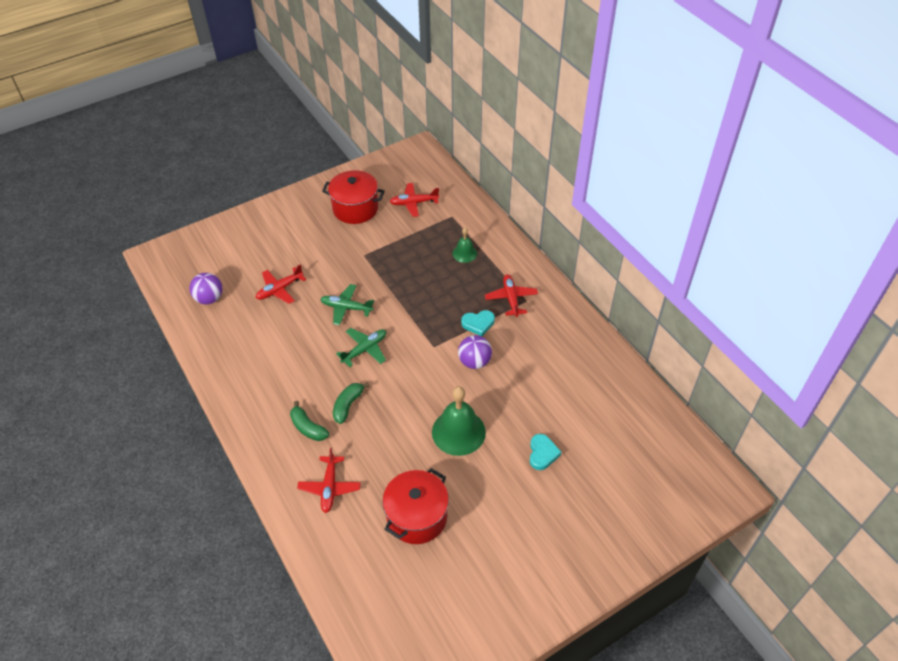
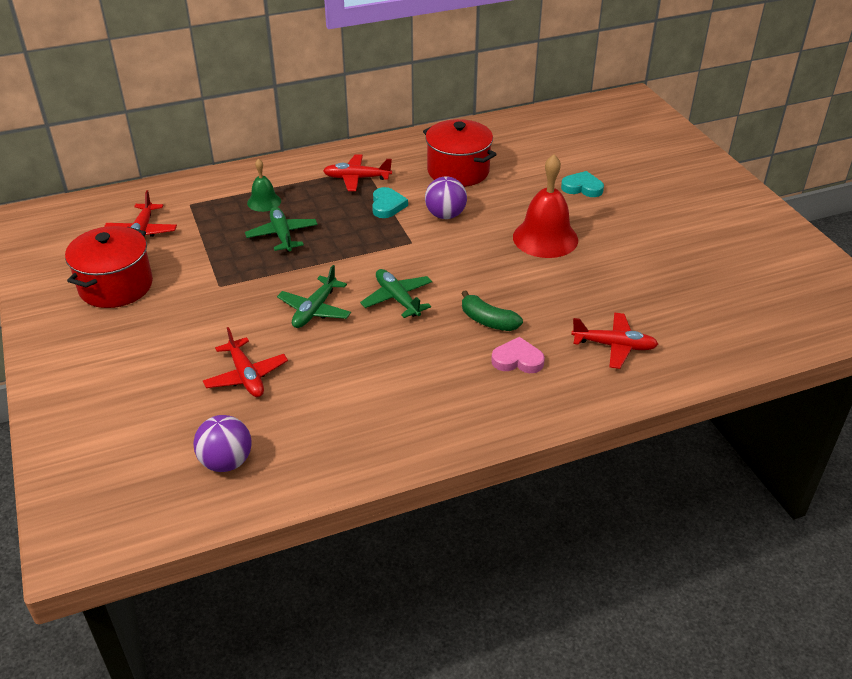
camera: 80 degrees left, 10 degrees down
green banana [290,401,329,441] -> pink heart [491,337,545,373]
red pot [382,468,449,544] -> red pot moved to [423,119,497,187]
green bell [432,386,486,456] -> red bell [513,154,578,258]
none -> green plane [245,207,318,252]

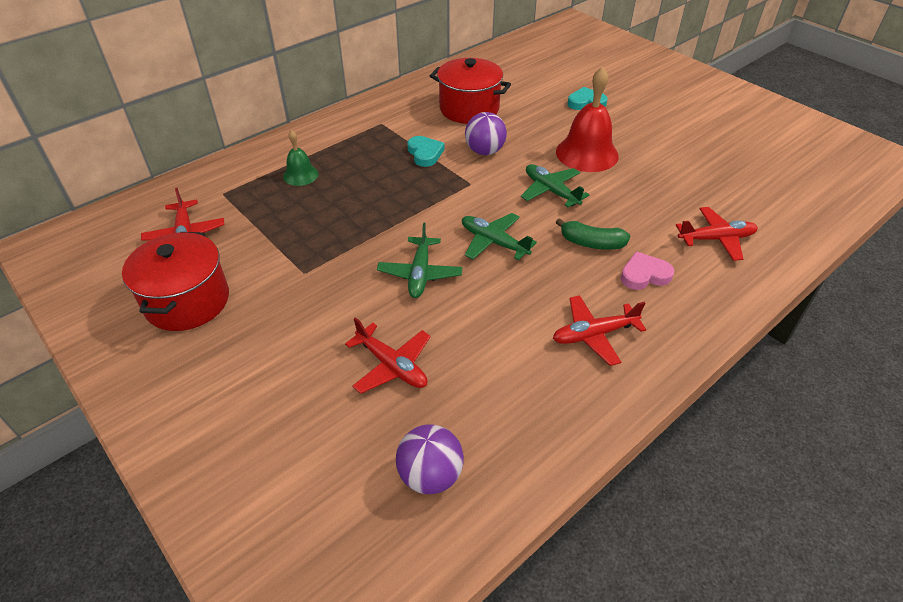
camera: 20 degrees left, 5 degrees up
green plane [245,207,318,252] -> green plane moved to [521,164,589,207]
red plane [323,154,392,191] -> red plane moved to [553,295,647,366]

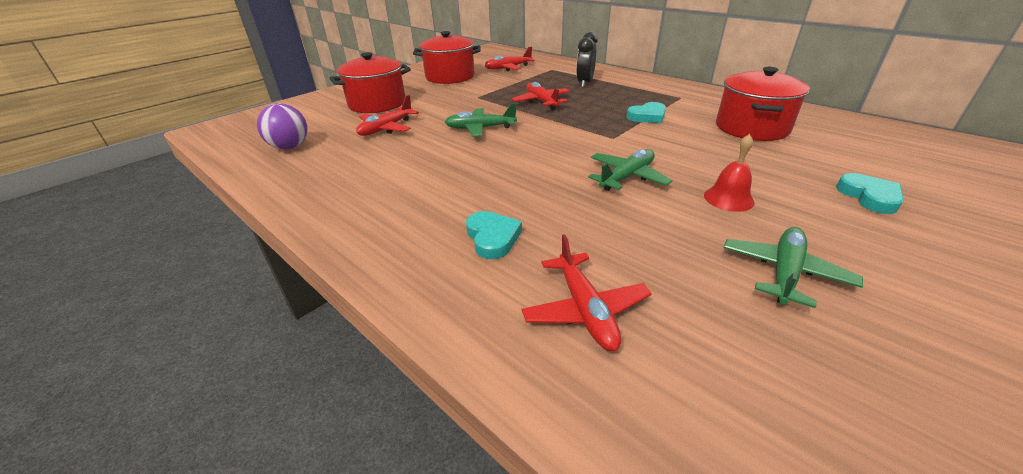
camera: 85 degrees right, 10 degrees down
green bell [283,130,319,186] -> black clock [576,32,598,87]
green plane [462,213,537,261] -> green plane moved to [723,227,863,308]
purple ball [465,112,507,155] -> none
red plane [553,295,647,366] -> red plane moved to [512,82,570,110]
green banana [555,218,630,250] -> none
red bell [556,67,619,172] -> red bell [704,134,755,212], size x0.54
pink heart [621,252,674,290] -> turquoise heart [466,211,522,259]
none -> red pot [329,52,411,113]

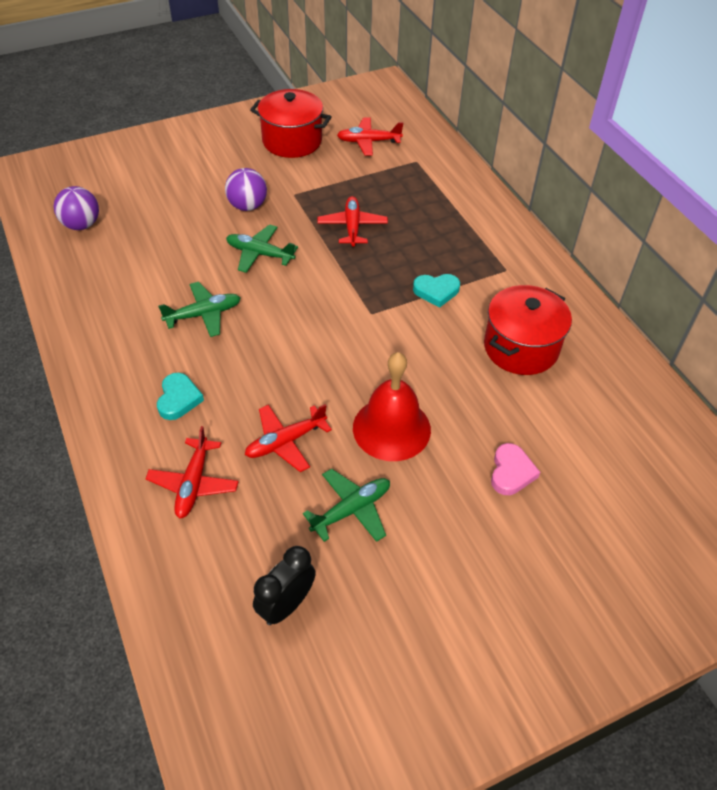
camera: 20 degrees right, 15 degrees up
red pot [329,52,411,113] -> none
red plane [356,95,419,136] -> red plane moved to [245,404,332,472]
black clock [576,32,598,87] -> black clock moved to [253,546,316,625]
green plane [588,149,672,191] -> green plane moved to [158,282,241,337]
red bell [704,134,755,212] -> red bell [353,352,431,461], size x1.84
turquoise heart [836,173,904,214] -> pink heart [491,443,540,495]
none -> purple ball [225,168,267,211]

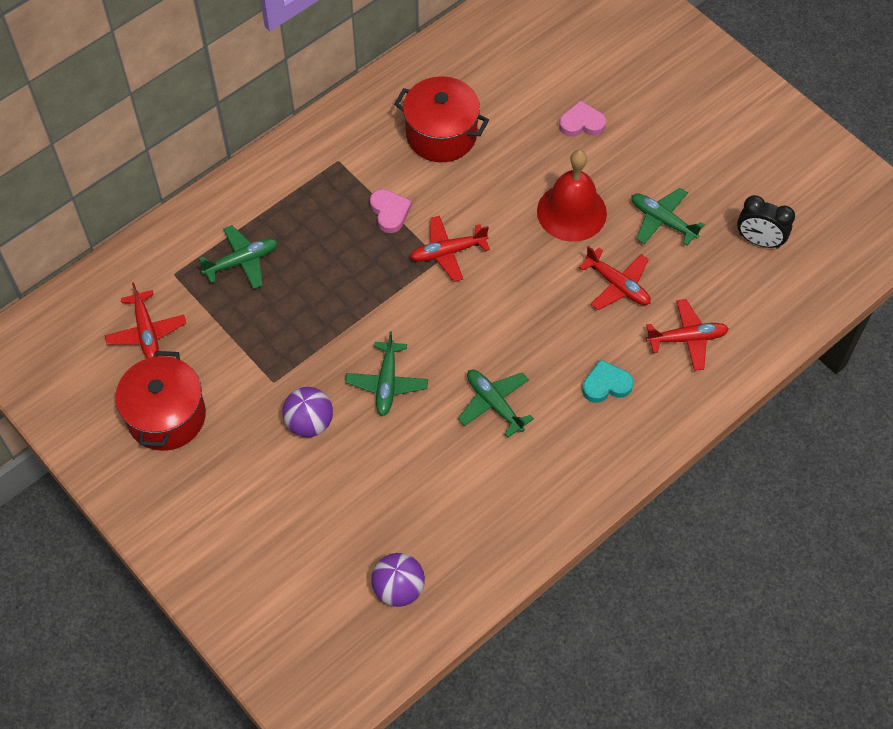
camera: 105 degrees left, 10 degrees up
red plane [317,196,388,246] -> red plane moved to [410,216,490,282]
turquoise heart [413,274,460,308] -> pink heart [370,189,412,233]
none -> green plane [199,225,278,289]

